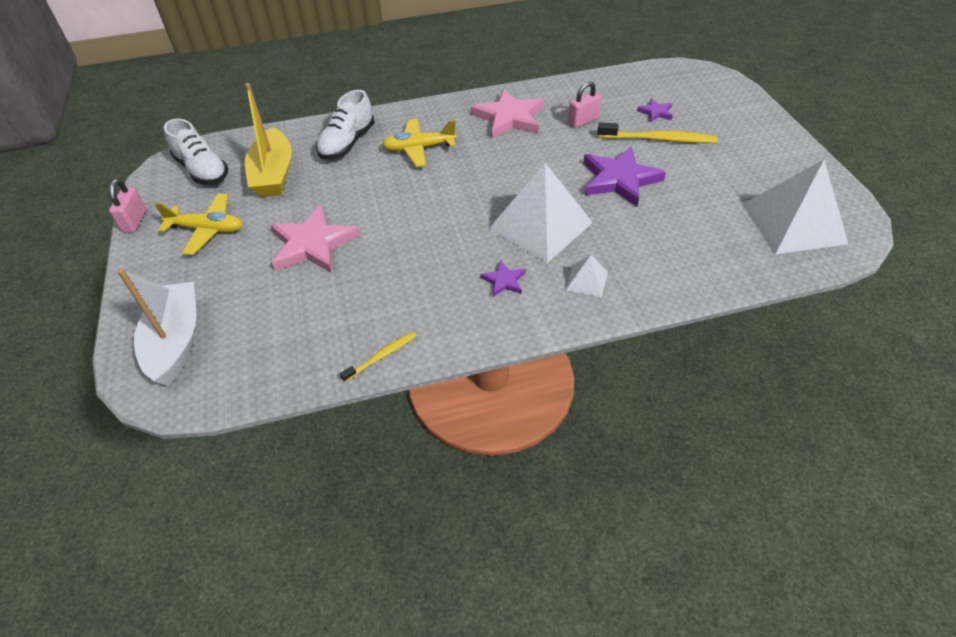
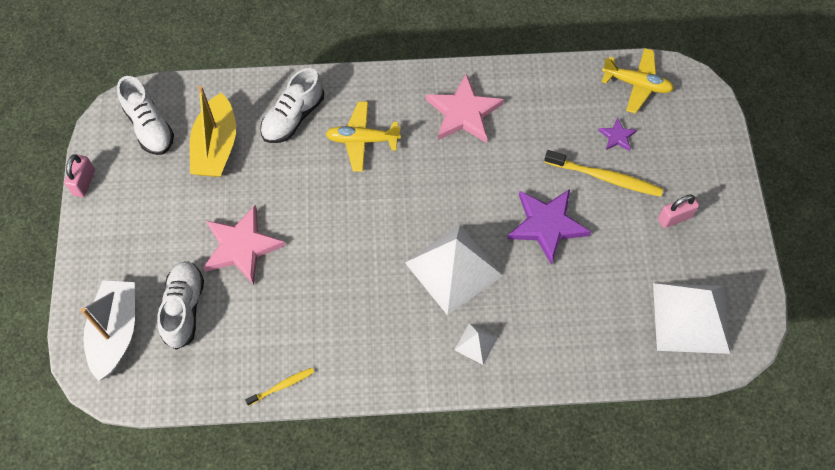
camera: 10 degrees right, 15 degrees up
yellow plane [154,193,243,255] -> yellow plane moved to [602,48,674,114]
purple star [480,260,526,297] -> none
pink padlock [568,81,601,128] -> pink padlock moved to [658,195,699,228]
none -> white shoe [157,261,204,350]

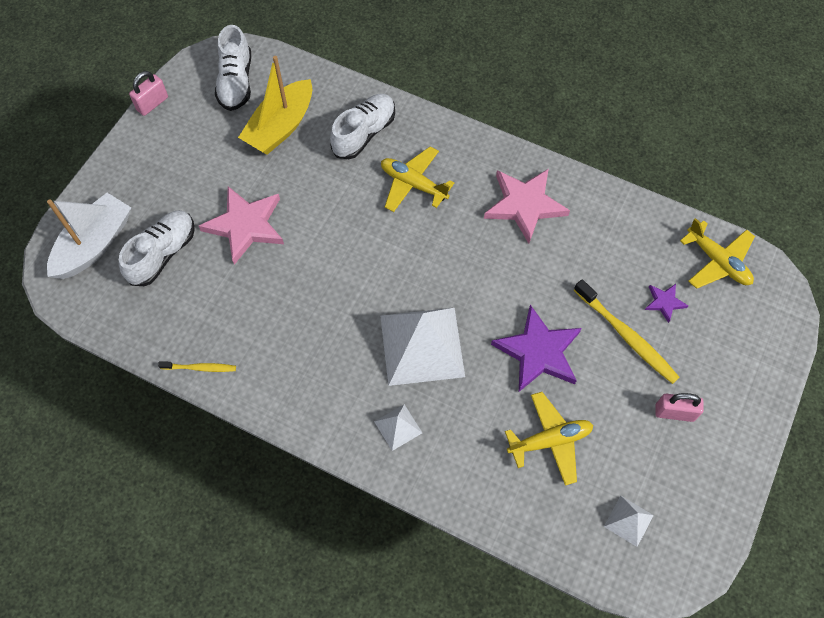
camera: 30 degrees right, 0 degrees up
white shoe [260,68,324,143] -> white shoe turned 150 degrees clockwise [330,94,395,159]
white pyramid [653,283,730,354] -> white pyramid [604,496,654,547], size x0.45
none -> yellow plane [505,392,593,486]

